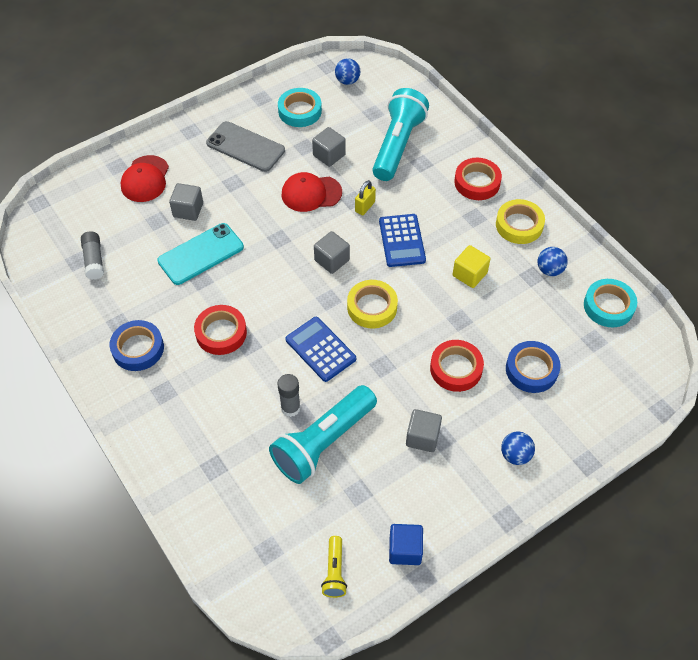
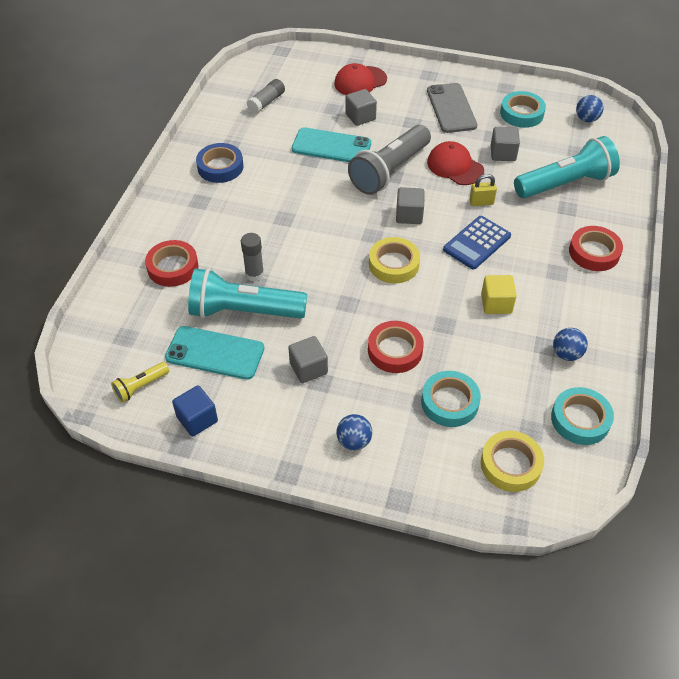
camera: 50 degrees right, 5 degrees down
red tape [194,305,247,355] -> red tape moved to [145,240,198,287]
blue calculator [285,317,356,382] -> none
yellow tape [496,199,545,244] -> yellow tape moved to [481,431,544,492]
blue tape [506,341,560,393] -> turquoise tape [421,371,481,427]
none -> turquoise phone [165,326,264,380]
none -> grey flashlight [348,125,431,195]

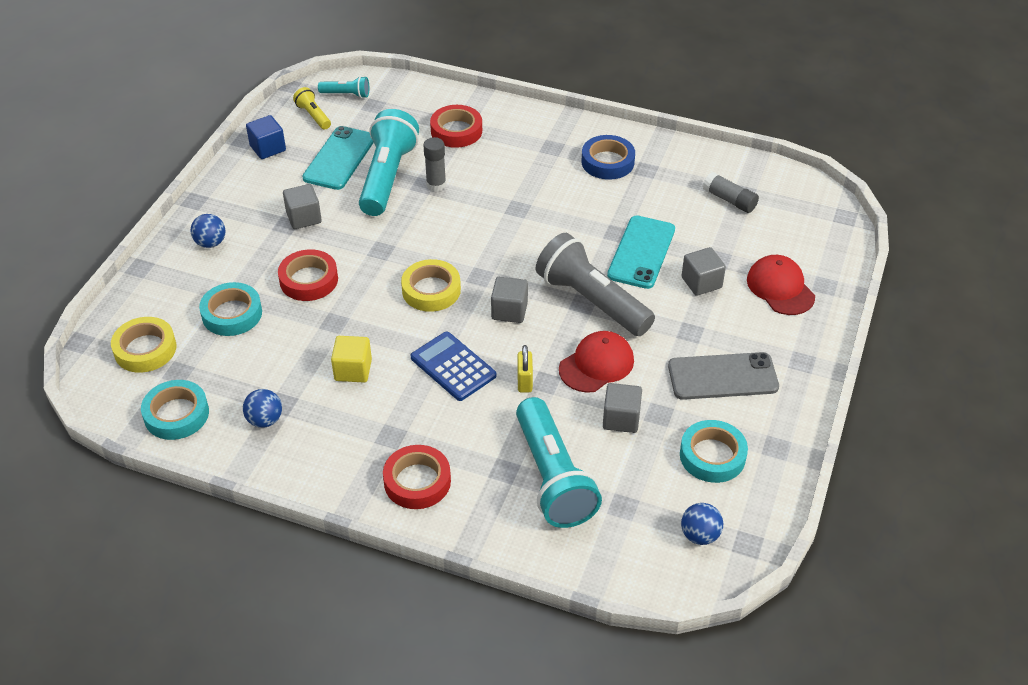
camera: 95 degrees right, 5 degrees down
none -> turquoise flashlight [318,76,369,98]

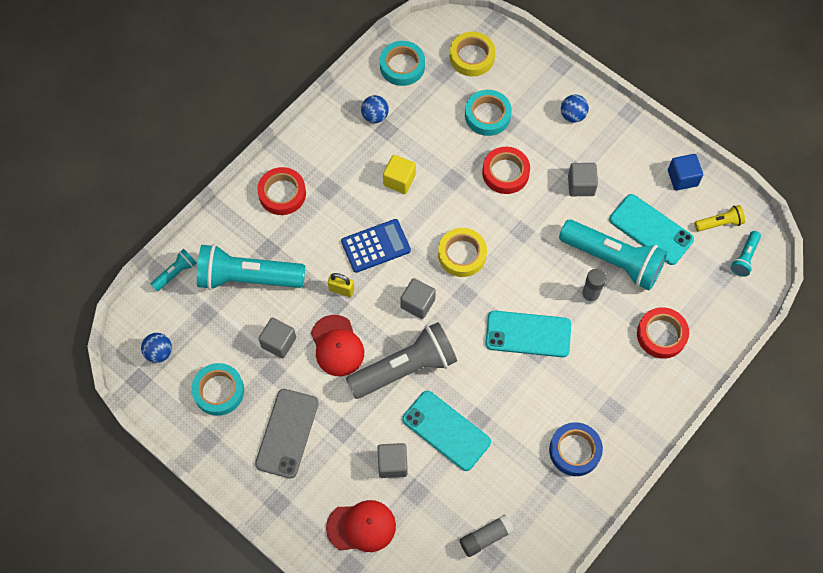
camera: 110 degrees right, 20 degrees up
none -> turquoise flashlight [151,249,197,291]
none -> turquoise phone [485,311,571,357]

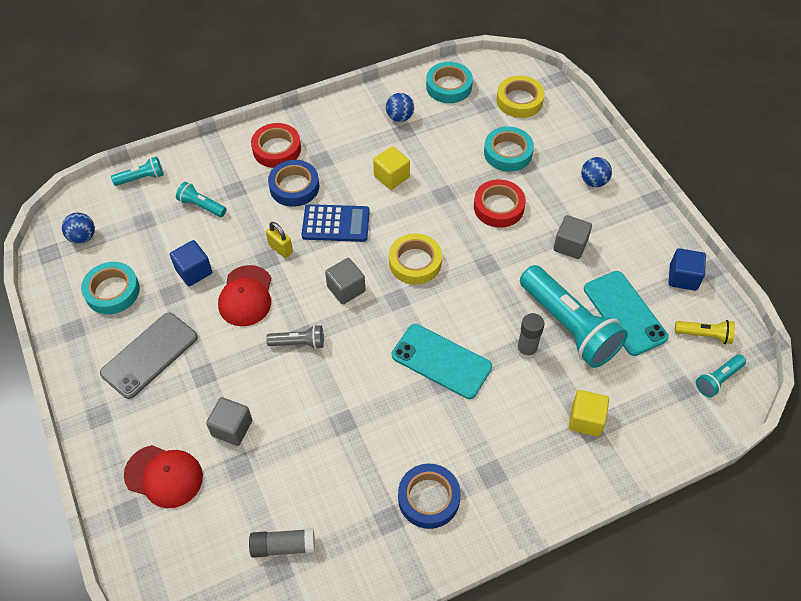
camera: 25 degrees right, 10 degrees down
turquoise flashlight [197,244,305,290] -> turquoise flashlight [176,182,227,217], size x0.46
grey cube [258,317,296,358] -> blue cube [170,240,212,286]
grey flashlight [346,322,457,399] -> grey flashlight [266,325,324,349], size x0.46
turquoise phone [402,391,491,471] -> none
red tape [637,307,689,359] -> yellow cube [569,390,609,436]
none -> blue tape [268,160,319,207]

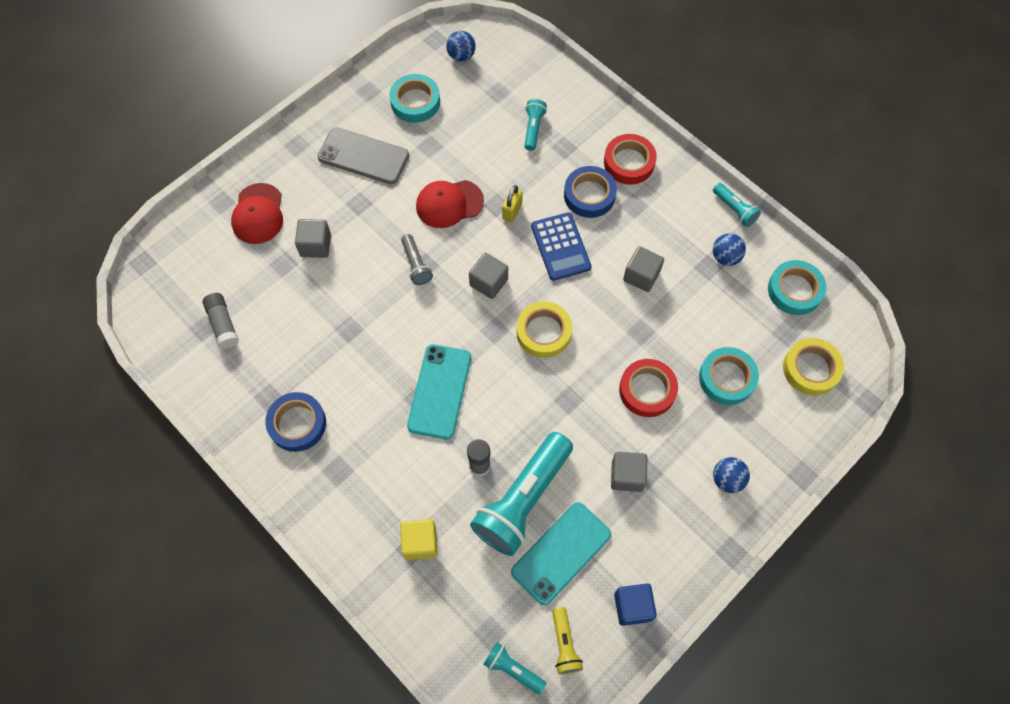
camera: 70 degrees right, 10 degrees up
turquoise flashlight [111,156,164,186] -> turquoise flashlight moved to [713,183,761,227]
blue cube [170,240,212,286] -> none
yellow cube [373,146,410,190] -> grey cube [623,246,664,292]

